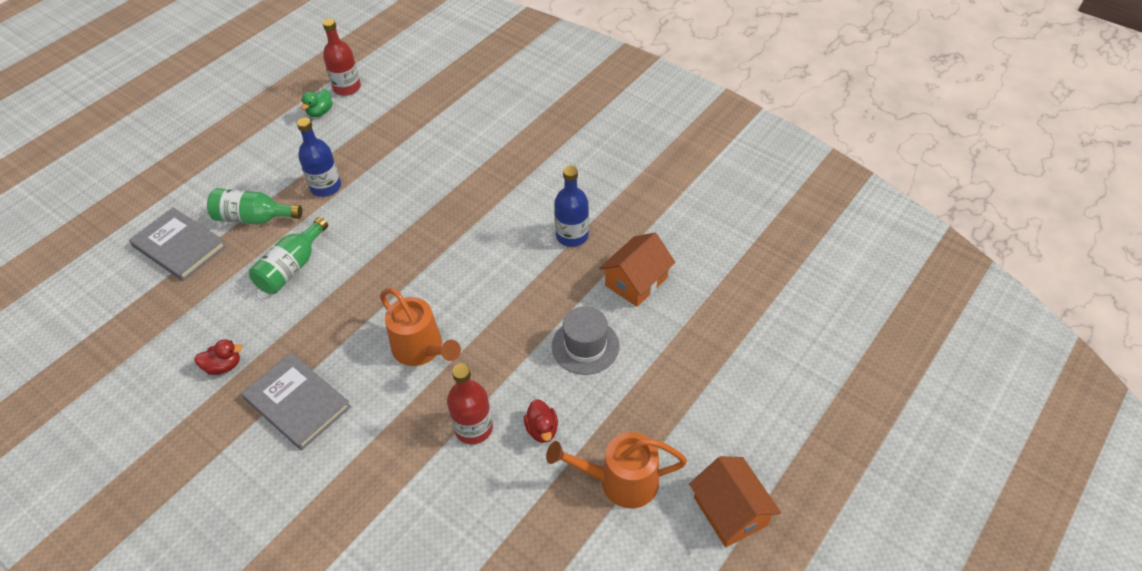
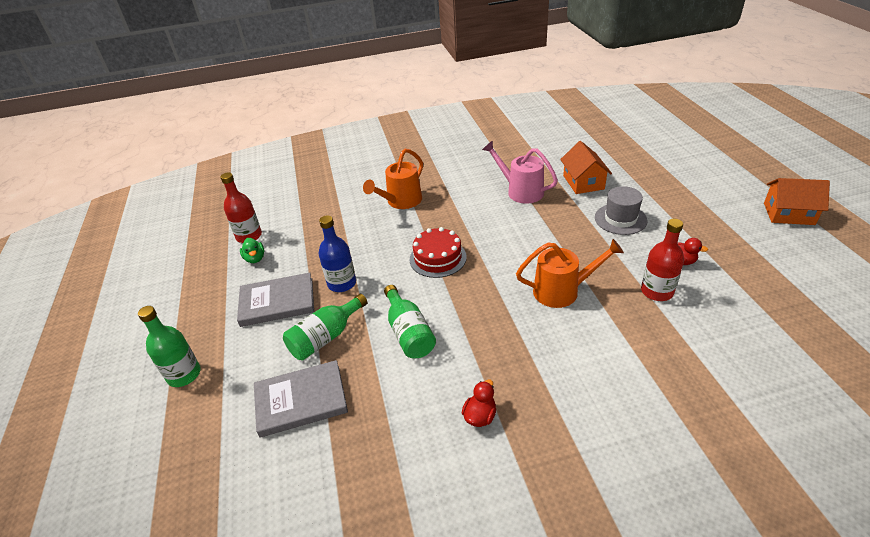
camera: 50 degrees left, 10 degrees down
grey book [241,353,351,450] -> grey book moved to [237,273,314,327]
orange watering can [546,432,687,508] -> orange watering can moved to [363,149,423,209]
blue bottle [554,166,589,247] -> pink watering can [482,140,558,204]
none -> green bottle [138,306,201,387]
none -> red cake [410,227,467,278]

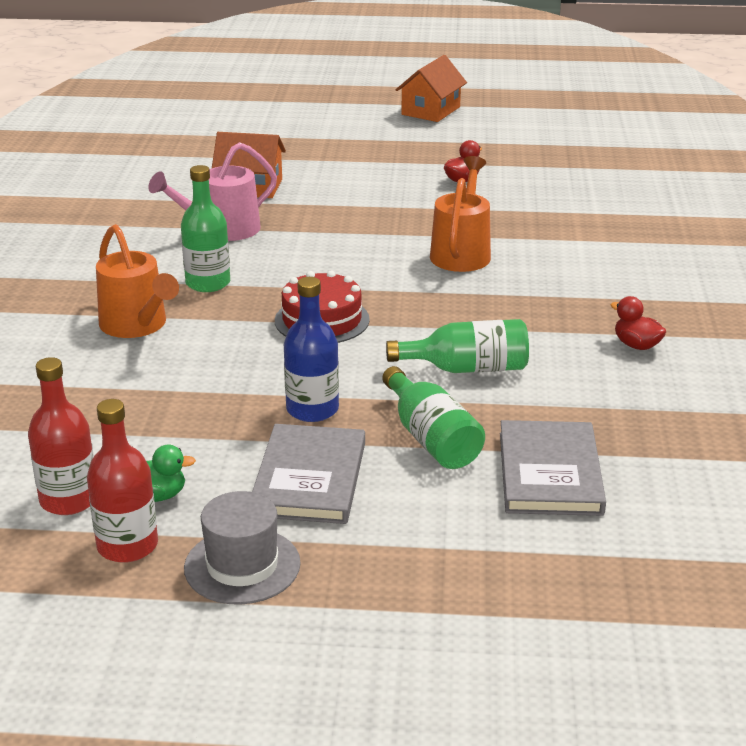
camera: 75 degrees left, 10 degrees down
green bottle [138,306,201,387] -> green bottle moved to [181,165,230,292]
grey hat [595,186,648,235] -> grey hat moved to [184,491,301,605]
red bottle [641,219,684,301] -> red bottle moved to [87,399,158,563]

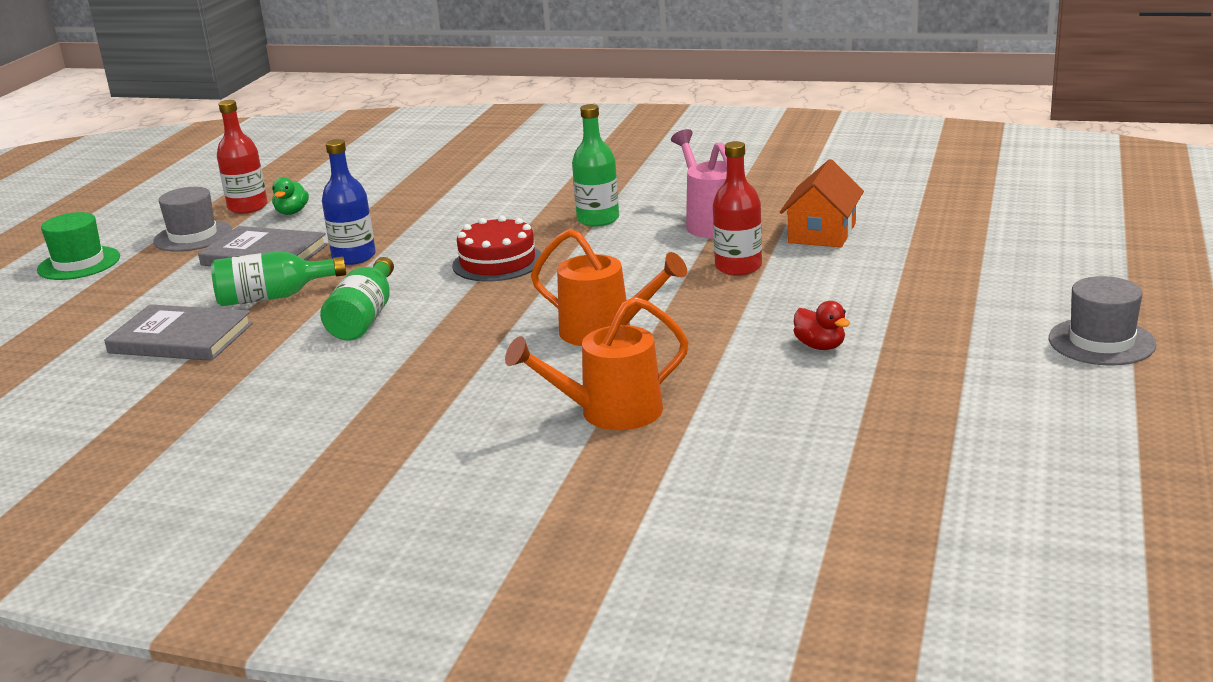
camera: 105 degrees right, 5 degrees down
red bottle [28,357,94,515] -> red bottle moved to [713,141,762,276]
orange watering can [96,224,179,338] -> orange watering can moved to [505,296,689,430]
orange house [396,55,467,122] -> grey hat [1049,276,1156,366]
red duck [611,296,666,350] -> none
none -> green hat [37,212,120,280]

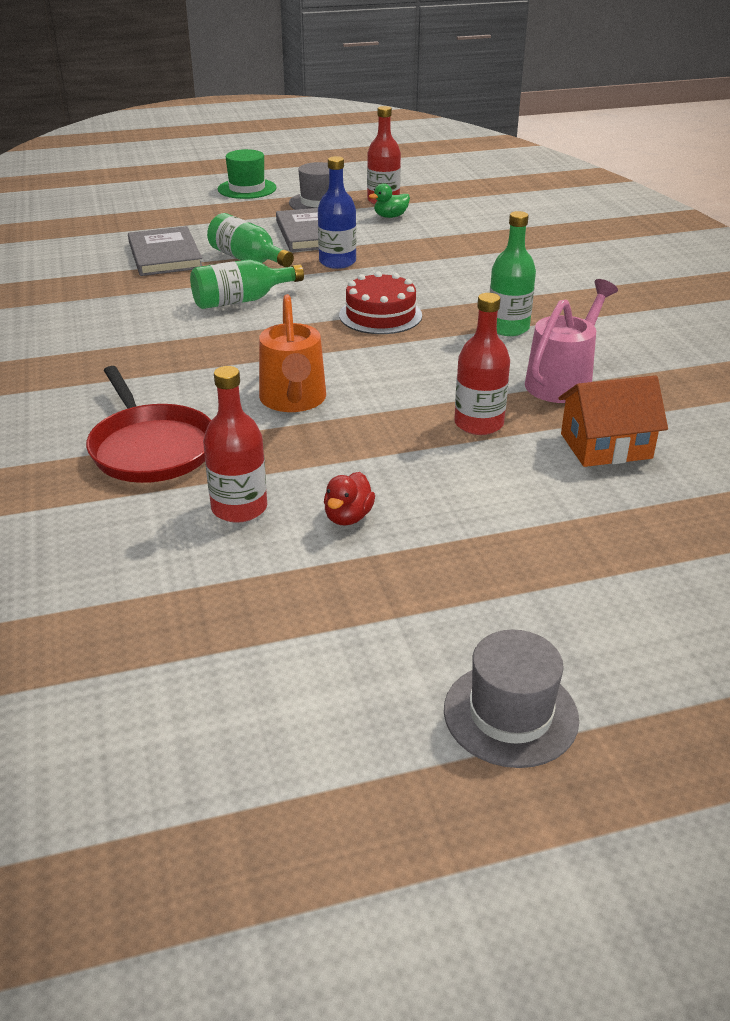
camera: 55 degrees right, 10 degrees up
orange watering can [505,296,689,430] -> red pan [86,366,211,483]
none -> red bottle [203,366,267,523]

